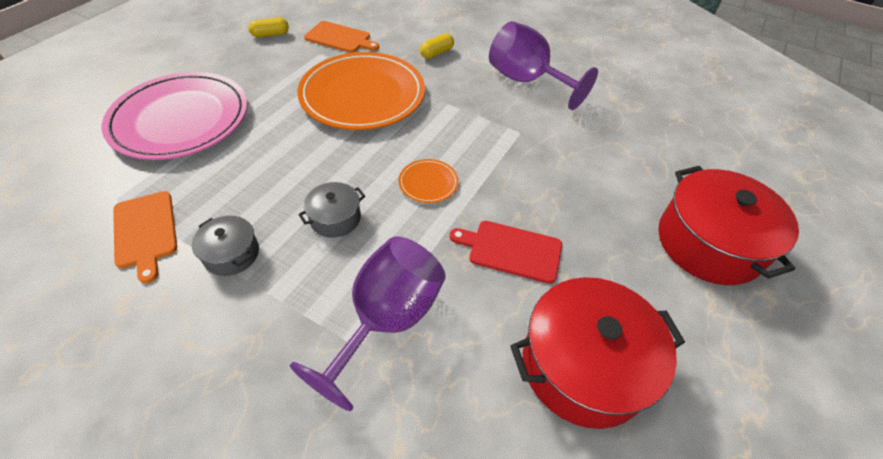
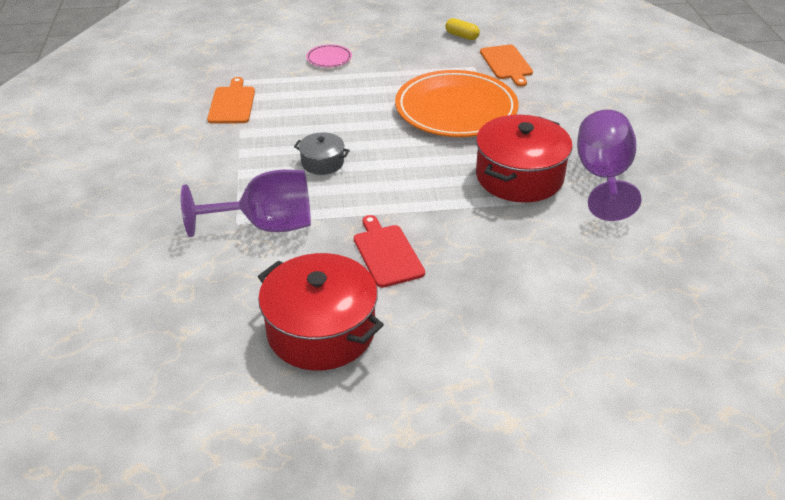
camera: 55 degrees right, 10 degrees down
pink plate [102,72,247,160] -> pink plate [306,44,352,67], size x0.41
orange cutting board [113,191,177,284] -> orange cutting board turned 150 degrees clockwise [207,77,255,124]
grey pot [192,216,259,276] -> none
orange plate [399,159,459,203] -> none
yellow capsule [420,33,454,59] -> none
red pot [658,166,799,285] -> red pot moved to [476,115,572,203]

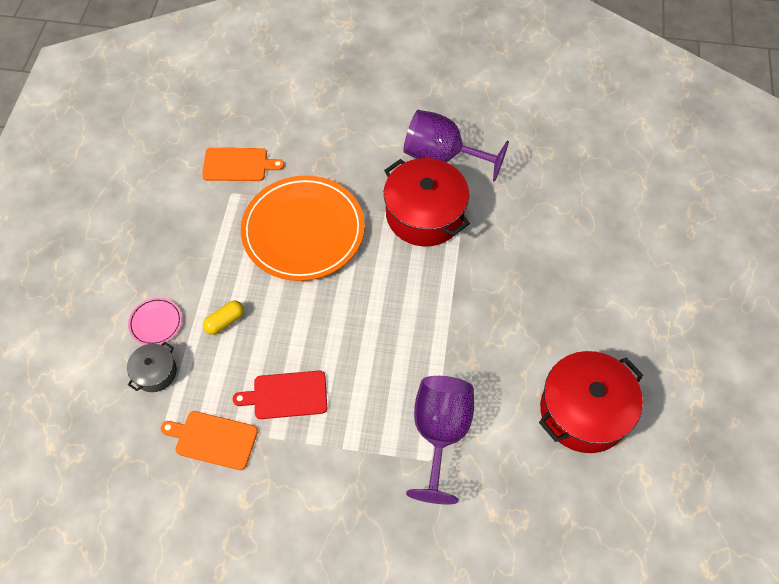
camera: 75 degrees left, 20 degrees up
grey pot [294,133,350,175] -> grey pot moved to [127,342,177,392]
red cutting board [354,215,425,288] -> red cutting board moved to [233,371,327,419]
yellow capsule [445,18,480,40] -> yellow capsule moved to [203,300,244,335]

